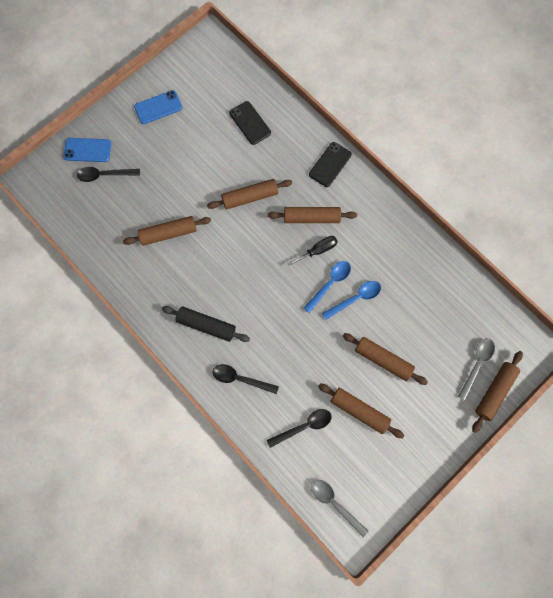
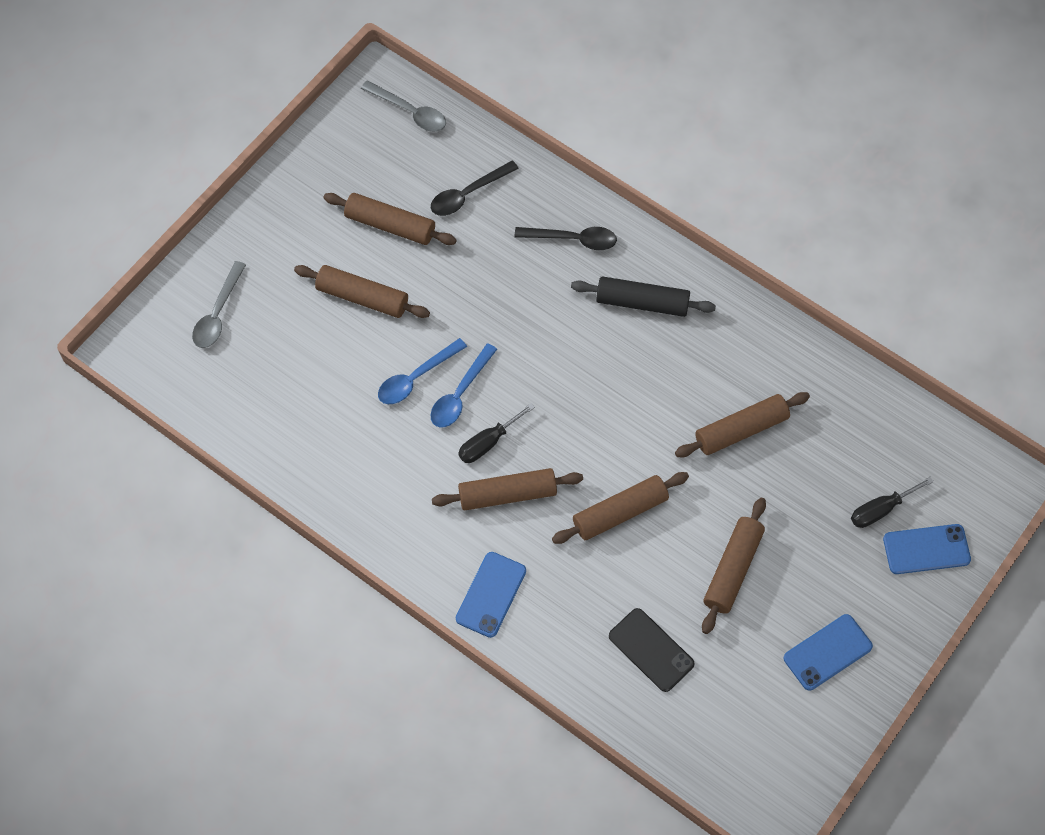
camera: 170 degrees right, 10 degrees down
black spoon [77,167,140,182] -> black screwdriver [851,477,934,528]
black phone [309,142,352,187] -> blue phone [456,552,526,638]
brown rolling pin [472,351,523,433] -> brown rolling pin moved to [702,498,766,634]

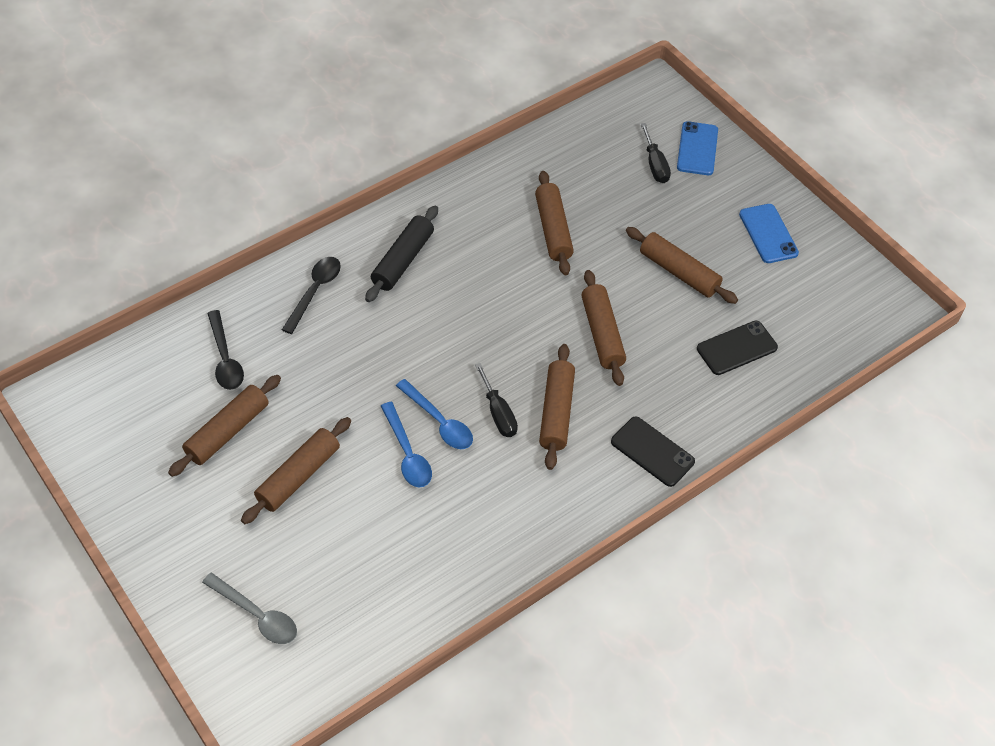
camera: 75 degrees left, 10 degrees down
grey spoon [361,80,446,132] -> none
blue phone [456,552,526,638] -> black phone [611,416,695,487]

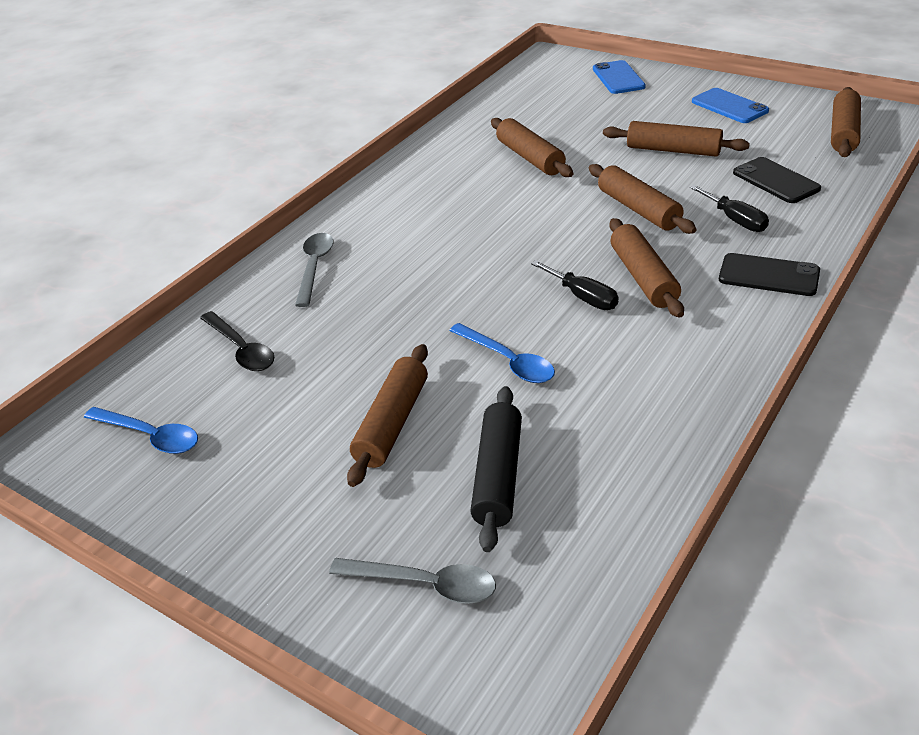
camera: 15 degrees left, 15 degrees down
brown rolling pin [168,375,281,477] -> brown rolling pin moved to [831,87,861,157]
black spoon [282,257,341,334] -> grey spoon [295,233,334,307]
black rolling pin [365,206,438,302] -> black rolling pin moved to [470,386,522,552]
blue spoon [396,379,473,449] -> blue spoon moved to [84,407,198,454]
black screwdriver [641,123,671,183] -> black screwdriver moved to [690,185,769,232]
black phone [697,321,778,375] -> black phone turned 75 degrees counterclockwise [733,157,821,203]

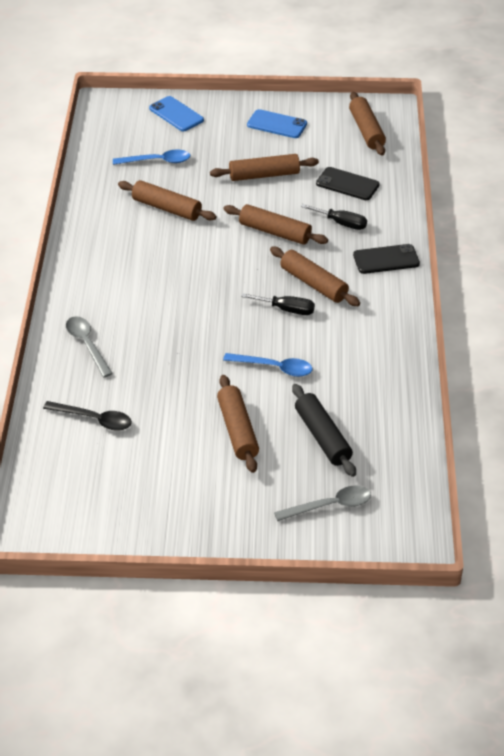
camera: 35 degrees left, 5 degrees up
blue spoon [84,407,198,454] -> blue spoon moved to [113,150,191,165]

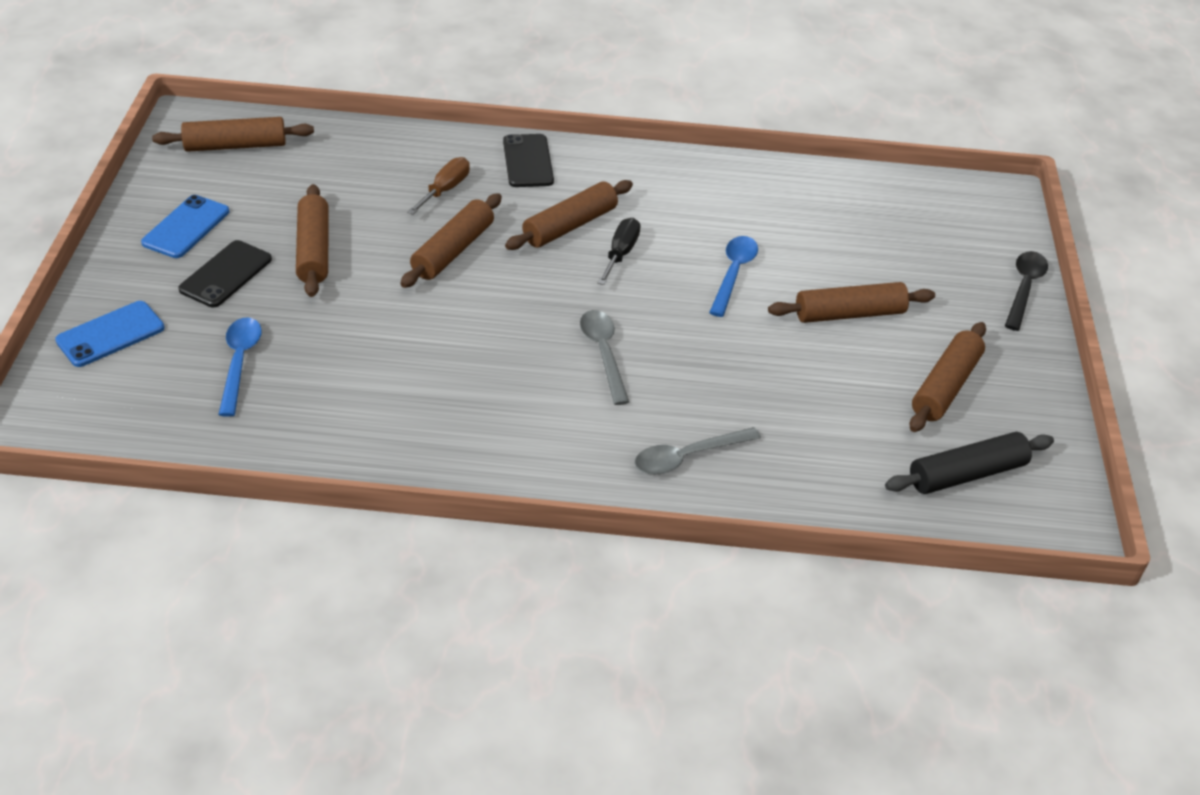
camera: 90 degrees left, 0 degrees up
black spoon [43,401,132,431] -> black spoon moved to [1005,251,1048,331]
brown rolling pin [118,180,216,221] -> brown rolling pin moved to [910,322,986,432]
grey spoon [274,485,371,521] -> grey spoon moved to [580,310,629,405]
black rolling pin [292,384,356,477] -> black rolling pin moved to [885,432,1054,494]
black screwdriver [301,204,367,230] -> brown screwdriver [407,157,470,215]
black phone [316,167,380,200] -> black phone moved to [178,240,272,307]

